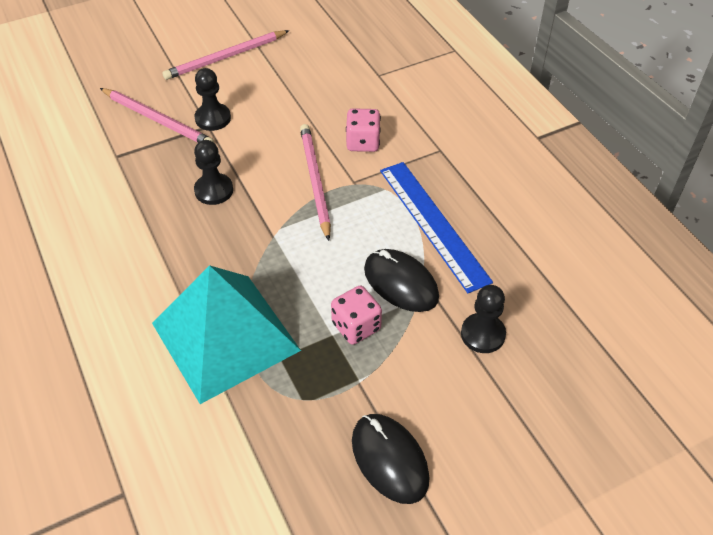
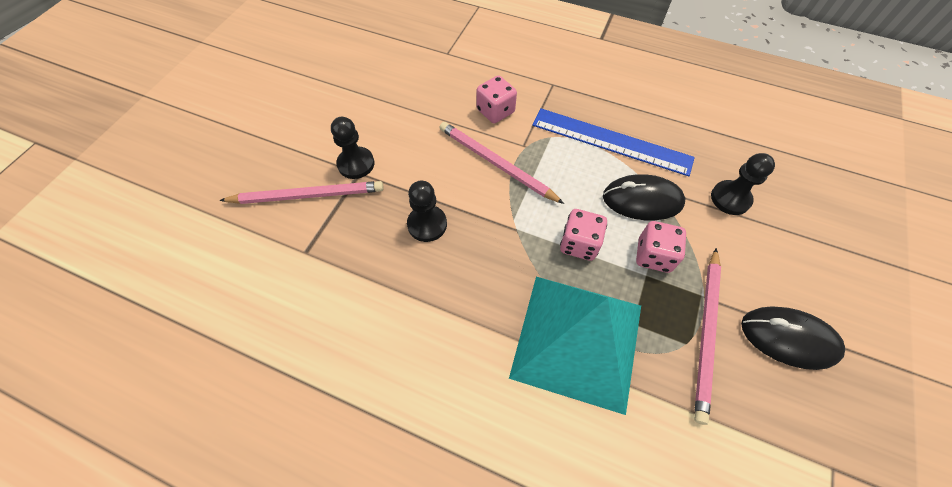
camera: 40 degrees left, 10 degrees up
pink pencil [162,30,289,80] -> pink pencil moved to [694,248,721,425]
none -> pink dice [560,209,607,261]

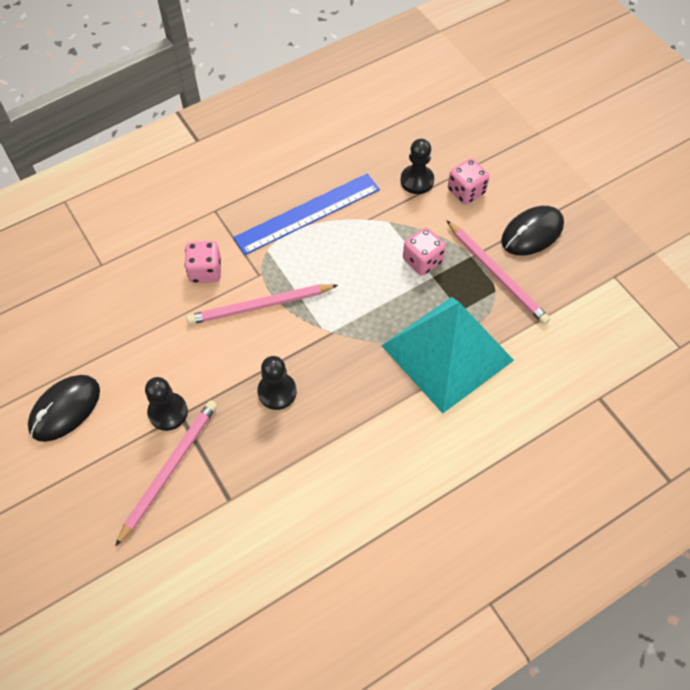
camera: 55 degrees left, 0 degrees up
pink dice [560,209,607,261] -> pink dice moved to [448,158,490,205]
black mouse [603,174,686,220] -> black mouse moved to [28,375,100,442]

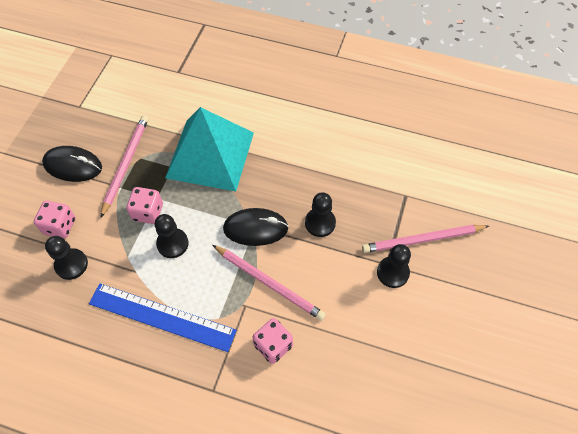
camera: 130 degrees left, 0 degrees up
black mouse [28,375,100,442] -> black mouse moved to [223,208,289,246]
none -> black pawn [155,214,189,258]

